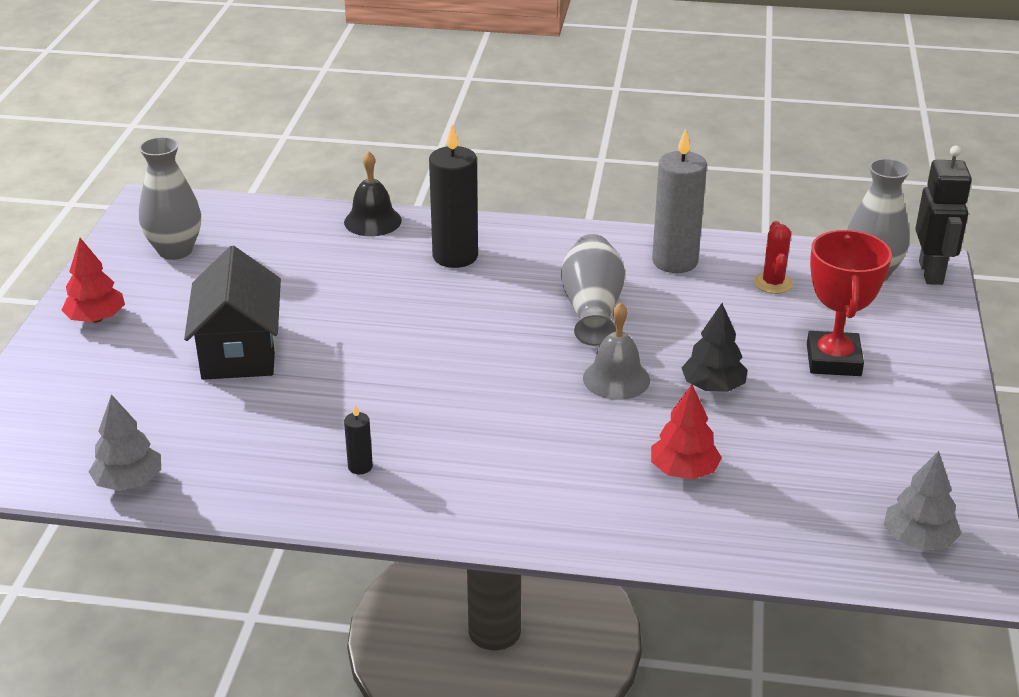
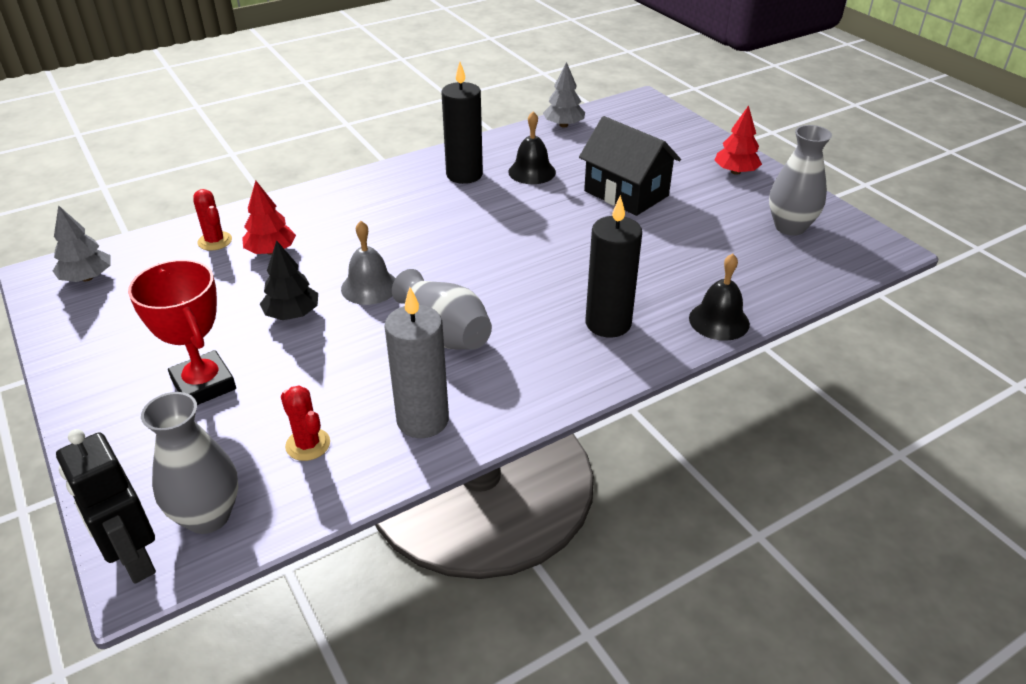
camera: 140 degrees right, 5 degrees up
black candle [344,404,373,474] -> black candle [442,62,483,184], size x2.26
none -> red cactus [193,189,232,251]
none -> black bell [508,112,556,184]

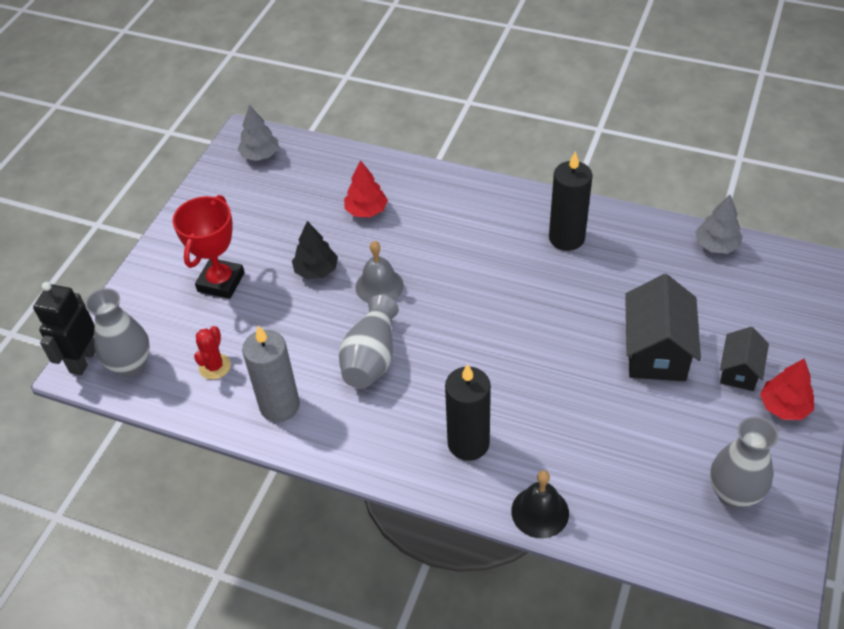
camera: 55 degrees right, 10 degrees up
red cactus [193,189,232,251] -> none
black bell [508,112,556,184] -> none
none -> black house [720,327,769,391]

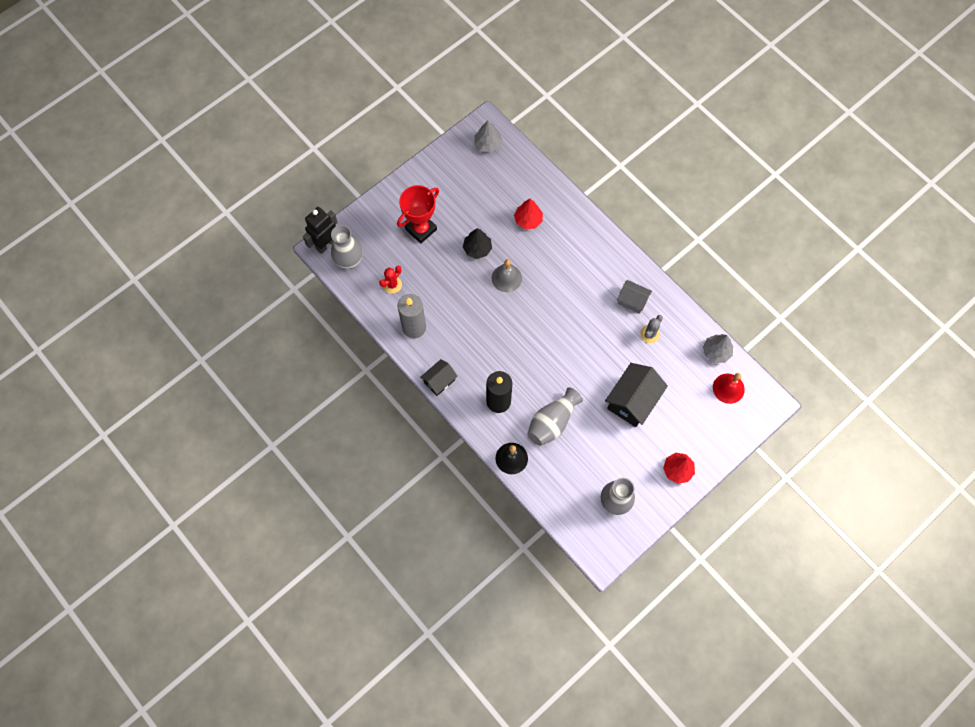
camera: 25 degrees right, 20 degrees up
grey vase [339,295,399,389] -> grey vase moved to [527,387,583,446]
black candle [549,151,592,251] -> grey house [617,280,652,314]
black house [720,327,769,391] -> black house moved to [420,359,458,396]
none -> grey cactus [640,315,663,343]
none -> red bell [713,373,745,404]

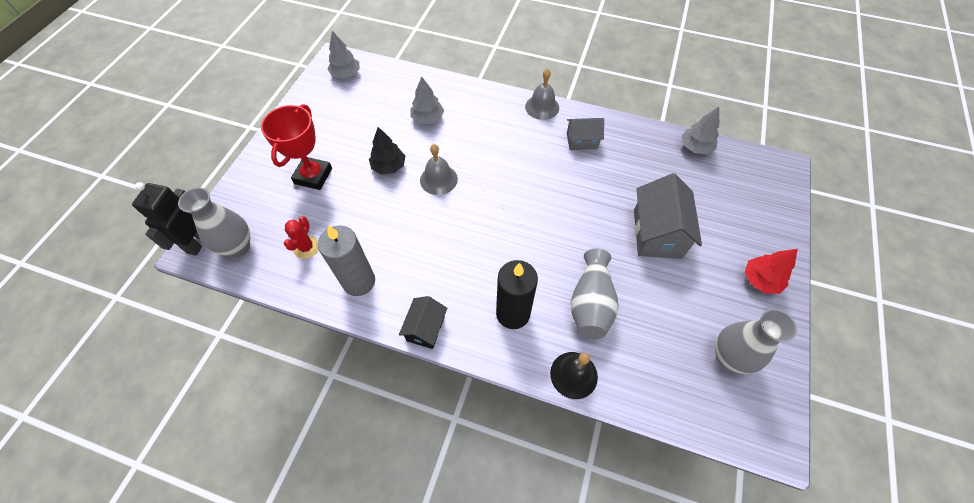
camera: 30 degrees left, 10 degrees down
red tree [514,199,543,229] -> grey tree [410,76,444,124]
black house [605,363,668,427] -> grey house [634,173,702,259]
grey cactus [640,315,663,343] -> none
red bell [713,373,745,404] -> none
none -> grey bell [525,68,559,120]

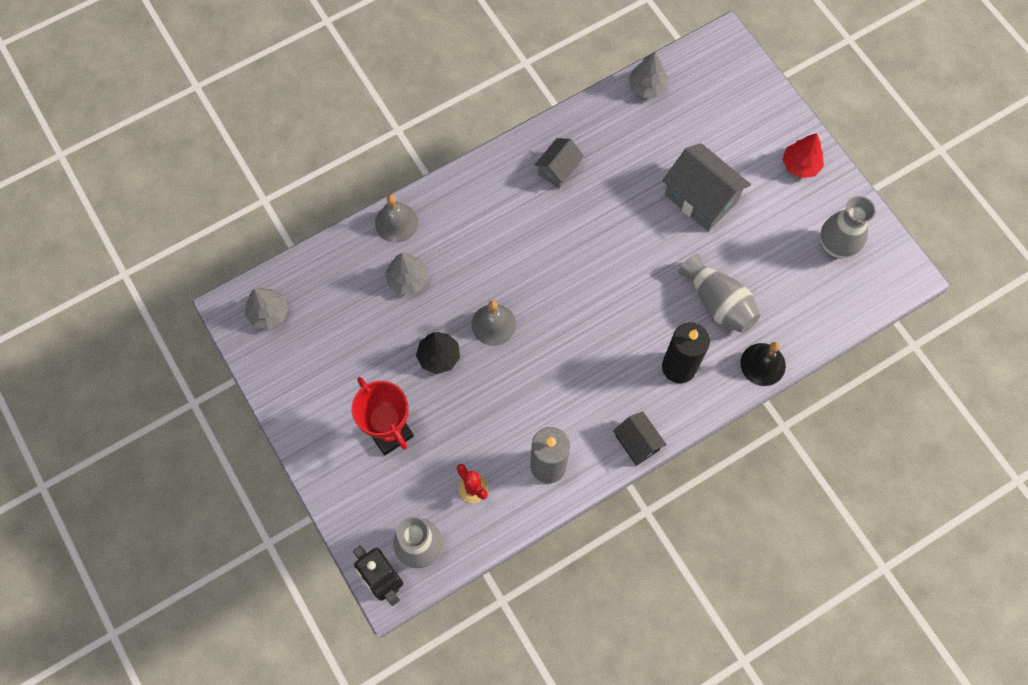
camera: 50 degrees left, 10 degrees up
grey bell [525,68,559,120] -> grey bell moved to [375,195,418,243]

